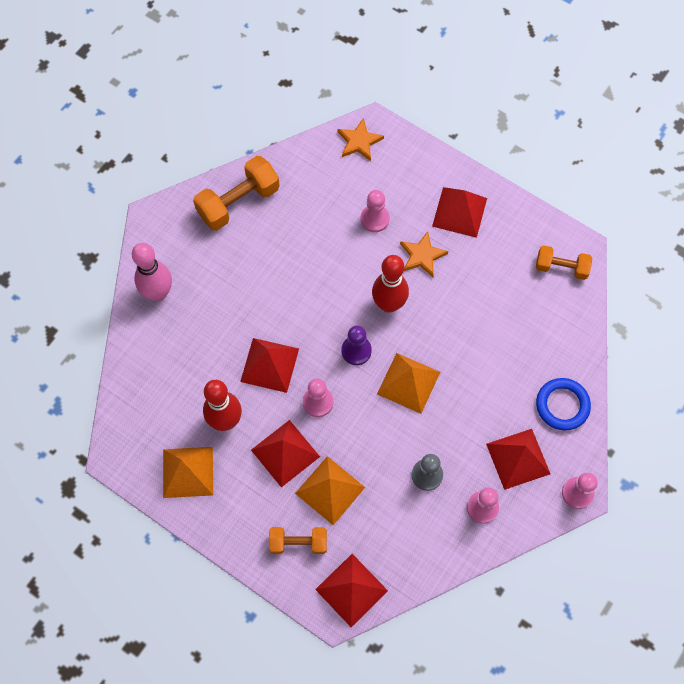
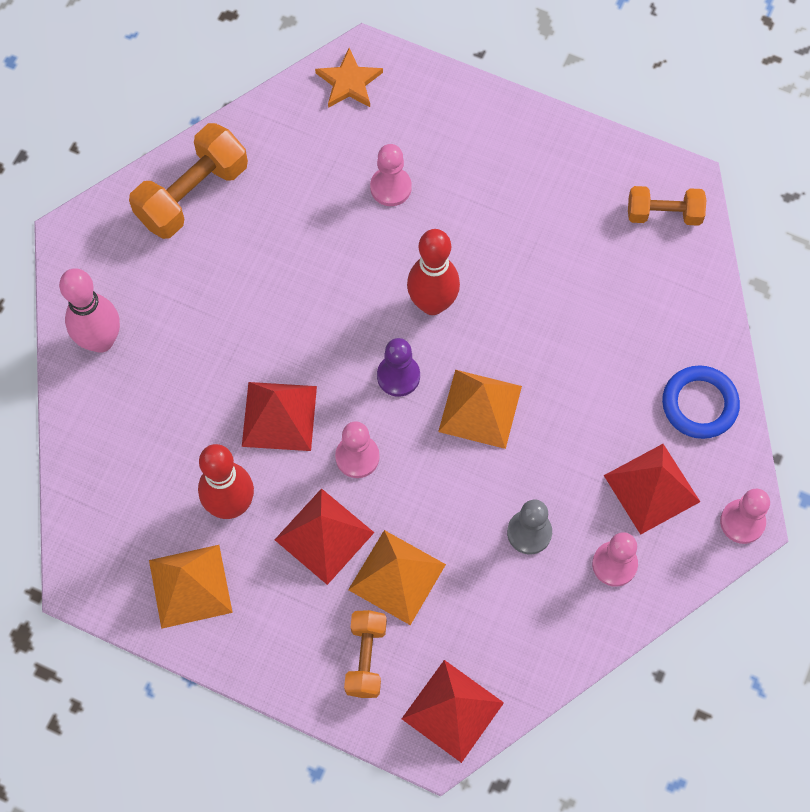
camera: 10 degrees left, 0 degrees up
orange dumbbell [269,527,327,554] -> orange dumbbell turned 75 degrees counterclockwise [344,610,387,698]
orange star [400,231,448,277] -> none
red pyramid [432,187,487,238] -> none

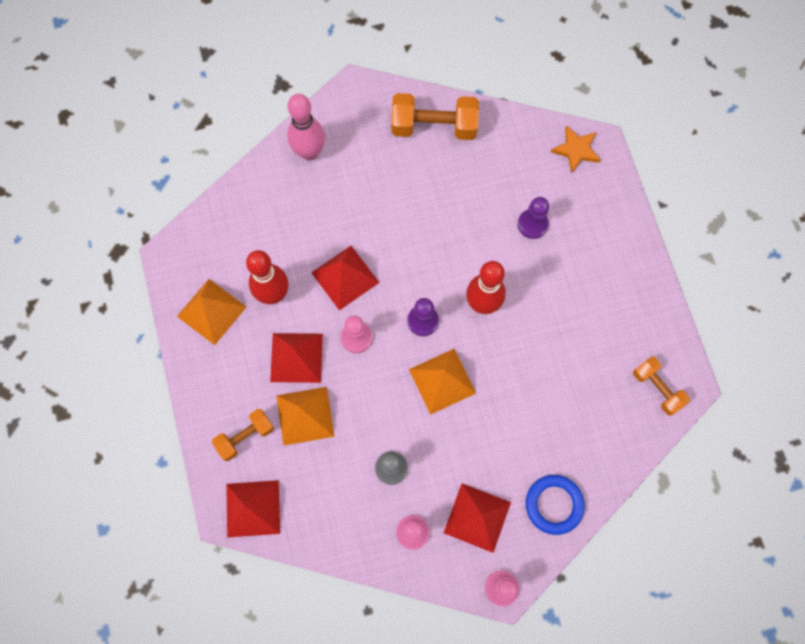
camera: 50 degrees right, 5 degrees up
pink pawn [370,144,412,206] -> purple pawn [518,197,549,239]

